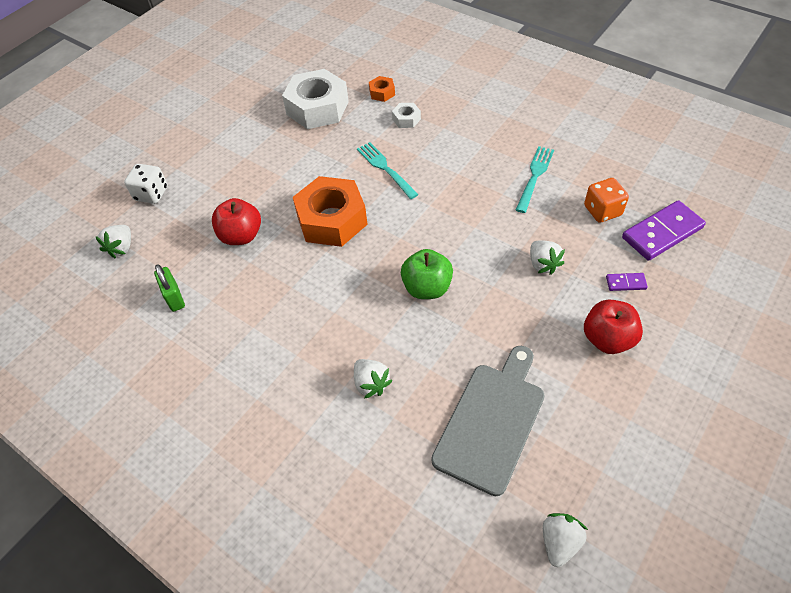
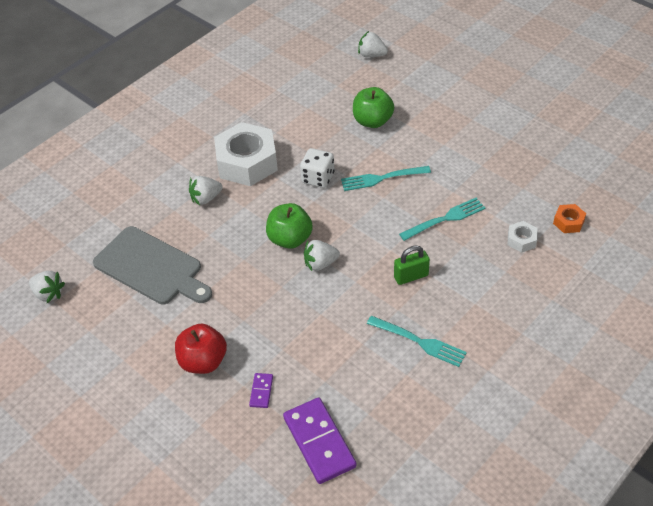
camera: 95 degrees right, 5 degrees down
white dice [124,164,168,204] -> white dice moved to [300,148,334,188]
green padlock [154,264,185,312] -> green padlock moved to [394,245,430,285]
red apple [212,198,261,245] -> green apple [353,87,394,128]
white nut [282,69,349,129] -> white nut moved to [214,122,278,186]
orange nut [293,176,368,247] -> turquoise fork [341,166,431,191]
white strawberry [530,240,565,275] -> white strawberry moved to [304,240,340,271]
orange dice [584,178,629,223] -> none

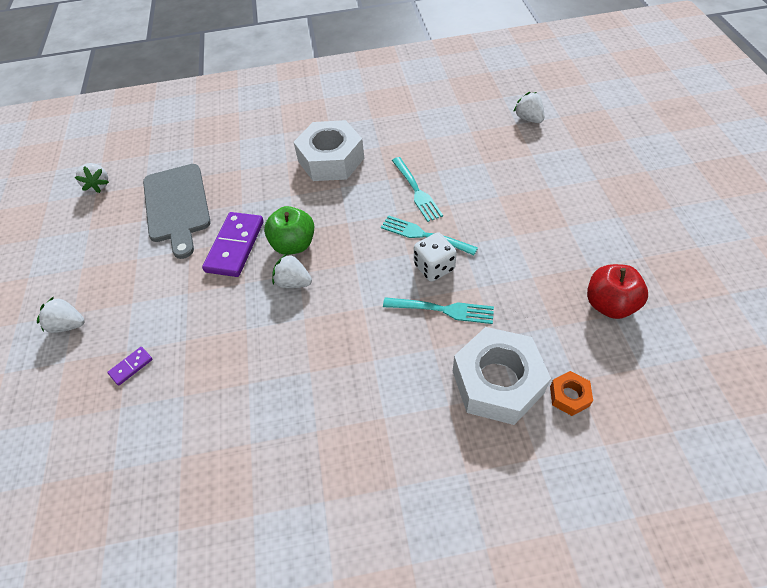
camera: 40 degrees right, 5 degrees up
red apple [175,324,227,374] -> red apple moved to [587,264,648,319]
white strawberry [189,176,223,205] -> white strawberry moved to [37,296,85,333]
purple domino [283,398,356,484] -> purple domino moved to [202,212,264,277]
white dice [300,148,334,188] -> white dice moved to [414,232,457,282]
green apple [353,87,394,128] -> none
turquoise fork [367,316,467,367] -> turquoise fork moved to [392,157,443,222]
green padlock [394,245,430,285] -> none
white nut [508,221,537,253] -> white nut [453,327,551,425], size x2.28

